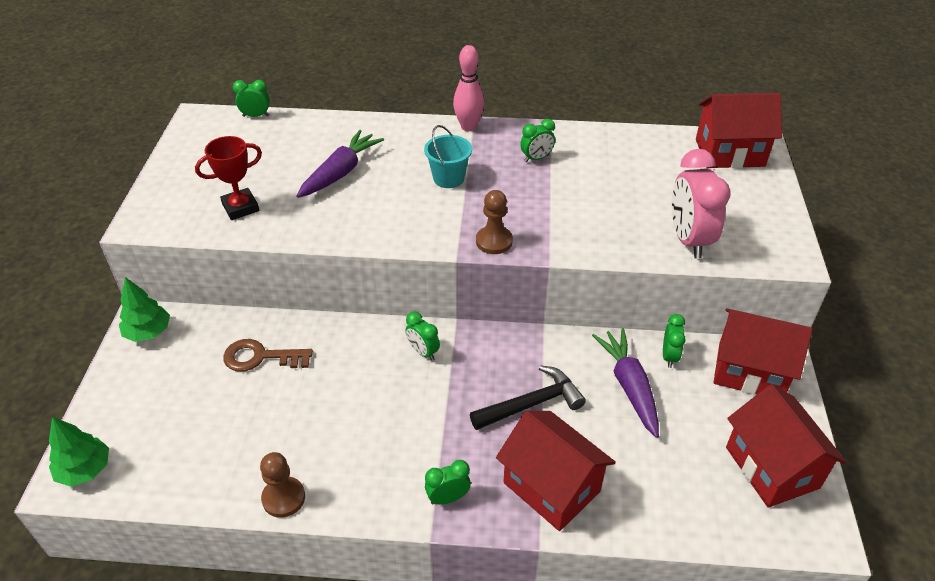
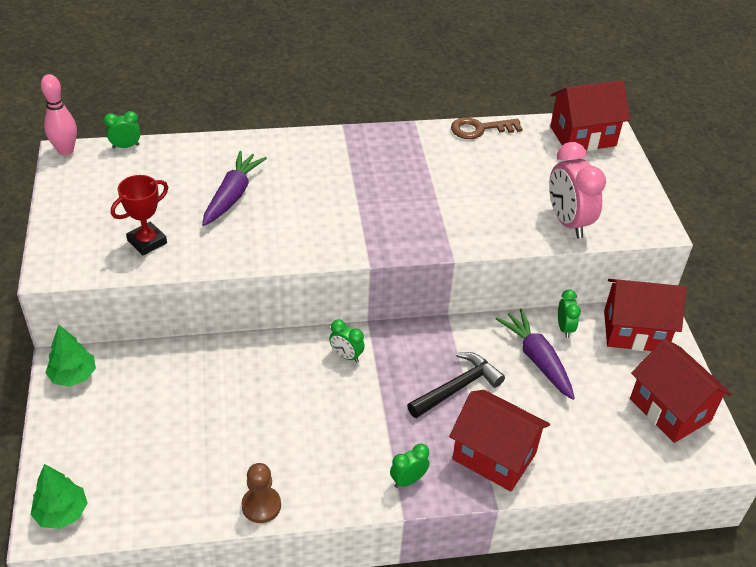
camera: 15 degrees left, 0 degrees up
brown key [223,339,313,372] -> brown key moved to [451,117,523,139]
turquoise bucket [424,125,472,188] -> none
pink bowling pin [453,45,484,131] -> pink bowling pin moved to [41,74,77,156]
brown pawn [476,190,513,254] -> none
green clock [520,119,555,162] -> none

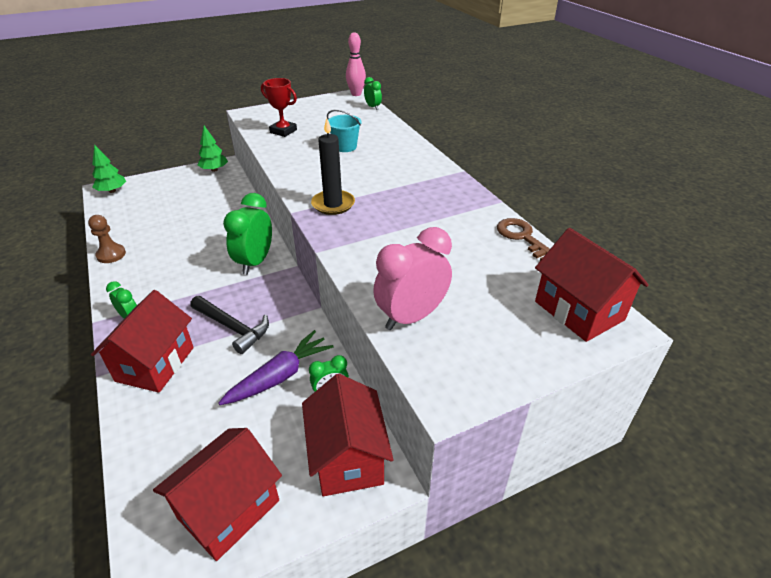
camera: 75 degrees right, 5 degrees down
purple carrot [202,151,267,226] -> turquoise bucket [327,110,362,152]
green clock [329,319,365,363] -> green clock [223,193,272,275], size x1.94
none -> black candle [311,118,355,215]

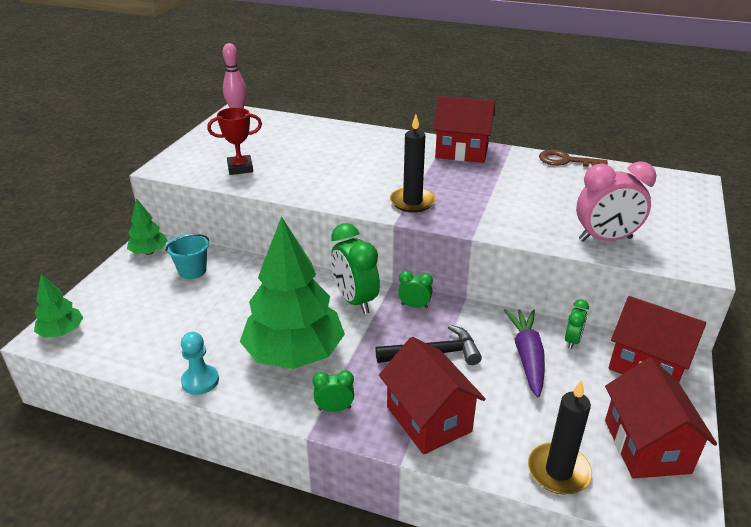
camera: 45 degrees left, 5 degrees down
brown pawn [88,215,126,263] -> turquoise pawn [181,332,219,395]
turquoise bucket [327,110,362,152] -> turquoise bucket moved to [166,233,209,279]
green clock [364,77,382,110] -> green clock moved to [398,270,433,308]
pink clock [373,227,452,330] -> pink clock turned 105 degrees counterclockwise [576,161,656,242]
red house [535,228,649,342] -> red house moved to [433,96,495,163]
none -> green tree [240,216,345,369]
none -> black candle [528,380,592,495]

